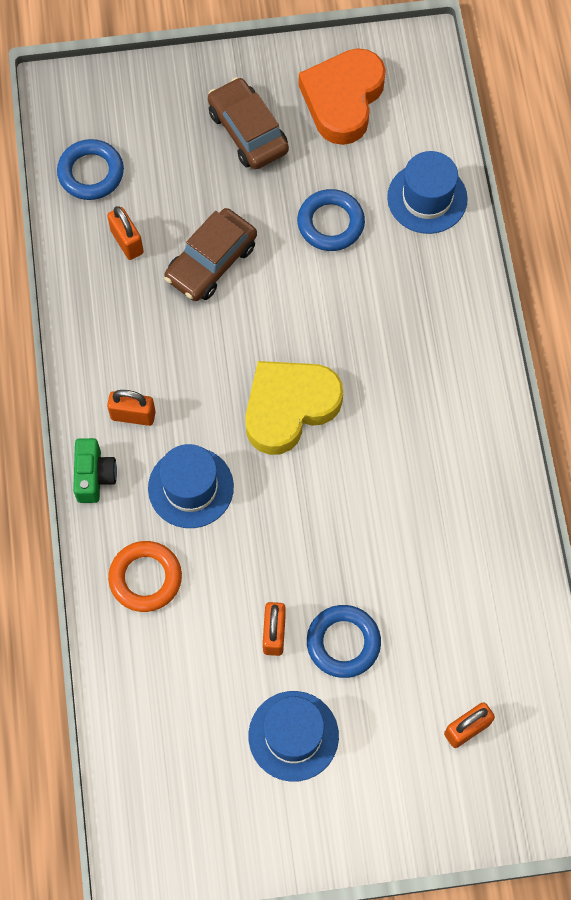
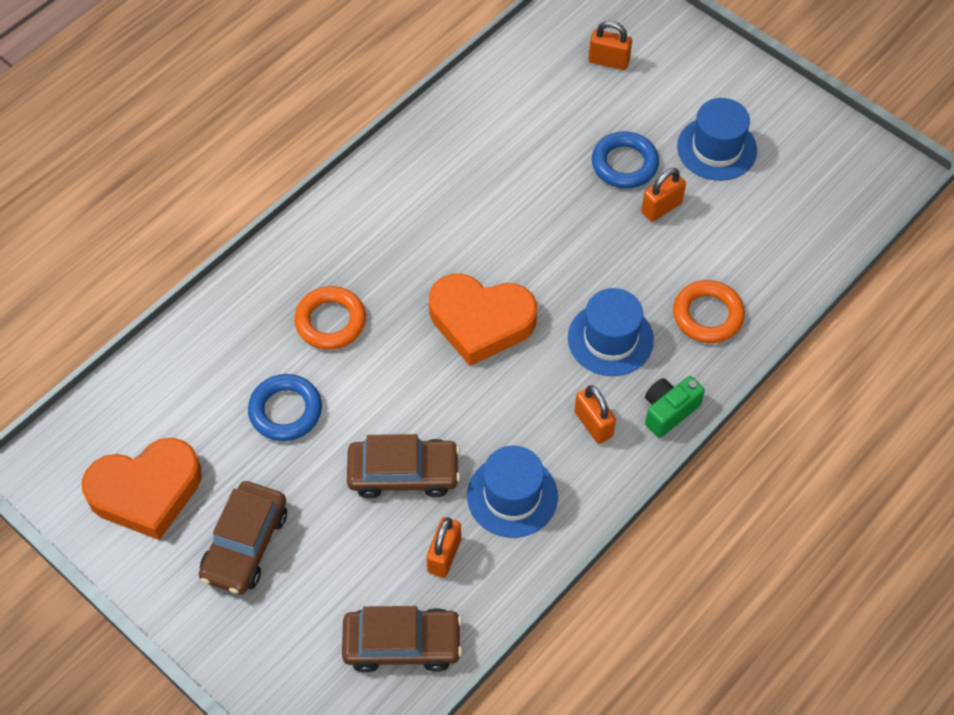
camera: 130 degrees left, 10 degrees down
blue ring [57,139,124,200] -> brown car [342,606,462,673]
yellow heart [245,361,343,455] -> orange heart [429,274,537,366]
blue hat [387,151,468,234] -> blue hat moved to [467,446,558,538]
none -> orange ring [294,286,366,350]

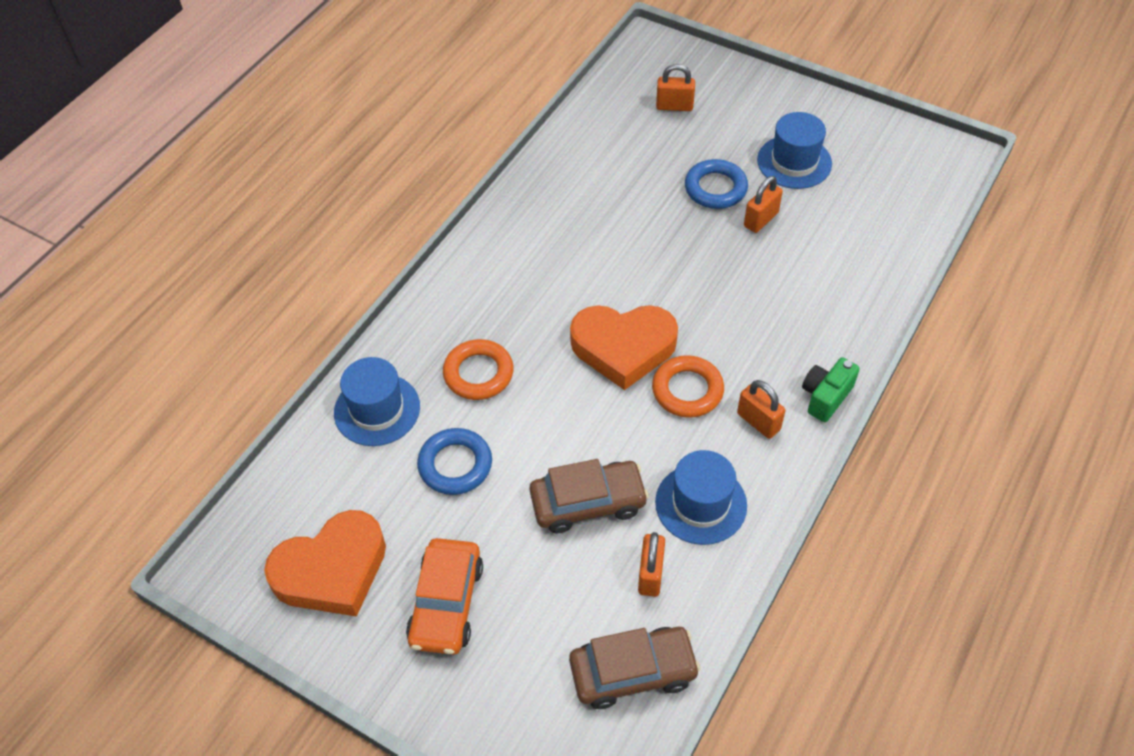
camera: 10 degrees left, 5 degrees down
brown car [199,481,287,594] -> orange car [406,538,483,655]
blue hat [568,288,654,376] -> blue hat moved to [334,357,420,446]
orange ring [673,280,745,343] -> orange ring moved to [652,355,724,418]

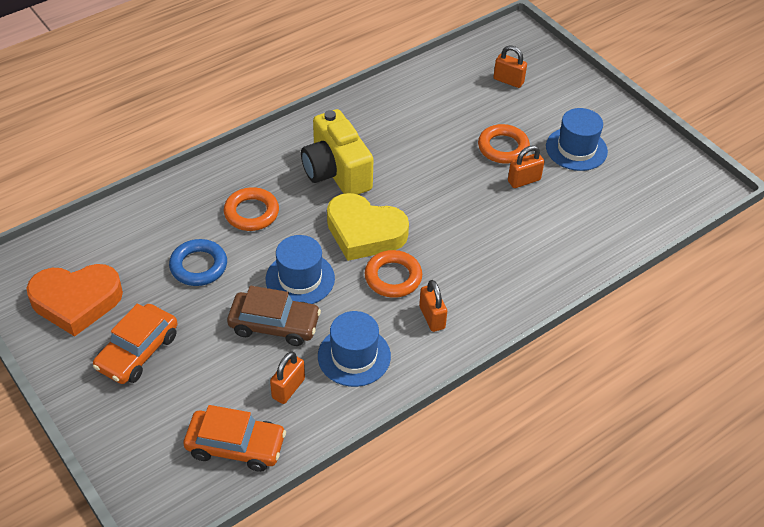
camera: 20 degrees right, 5 degrees down
blue hat [334,357,420,446] -> blue hat moved to [266,235,335,304]
brown car [569,627,701,709] -> orange car [184,405,286,472]
orange heart [570,305,678,390] -> yellow heart [327,193,409,261]
blue ring [685,159,748,209] -> orange ring [478,124,530,164]
green camera [802,357,860,422] -> none
none -> yellow camera [301,109,373,194]

